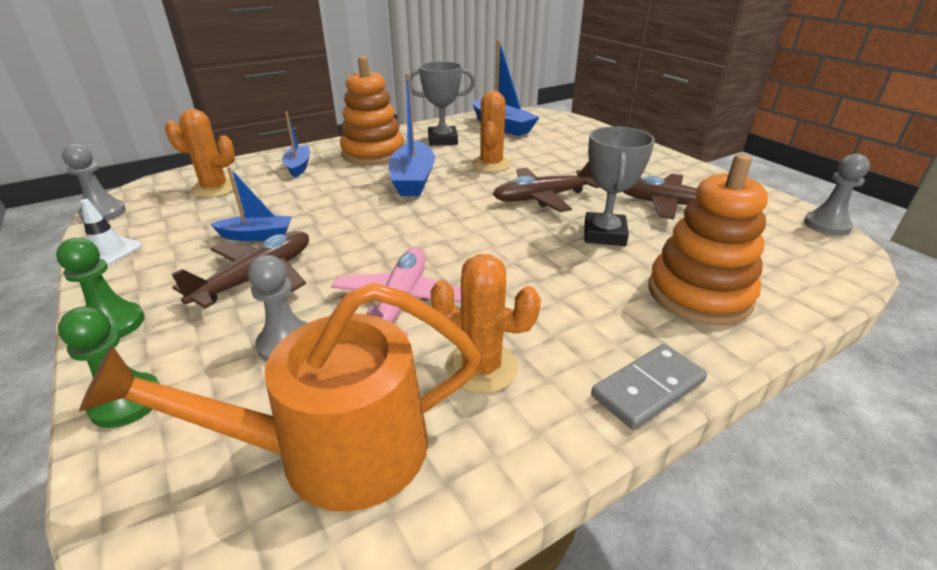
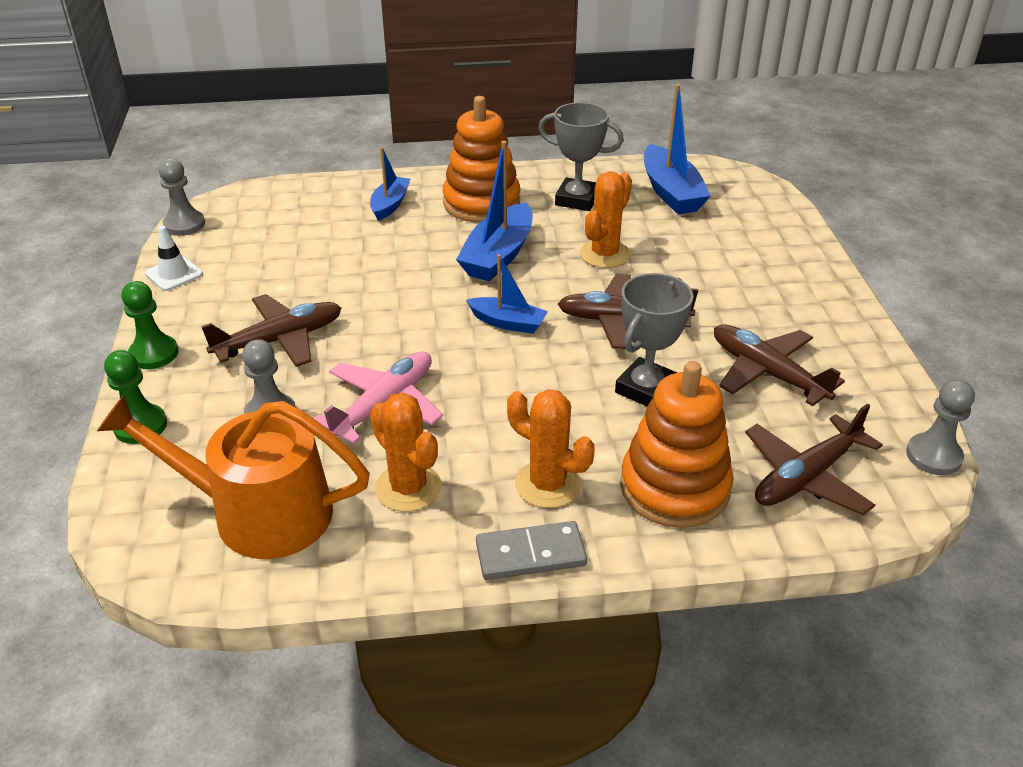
camera: 25 degrees right, 5 degrees up
orange cactus [165,109,237,198] -> orange cactus moved to [507,389,595,508]
blue boat [210,167,292,241] -> blue boat moved to [466,254,548,334]
none -> brown plane [745,404,883,515]

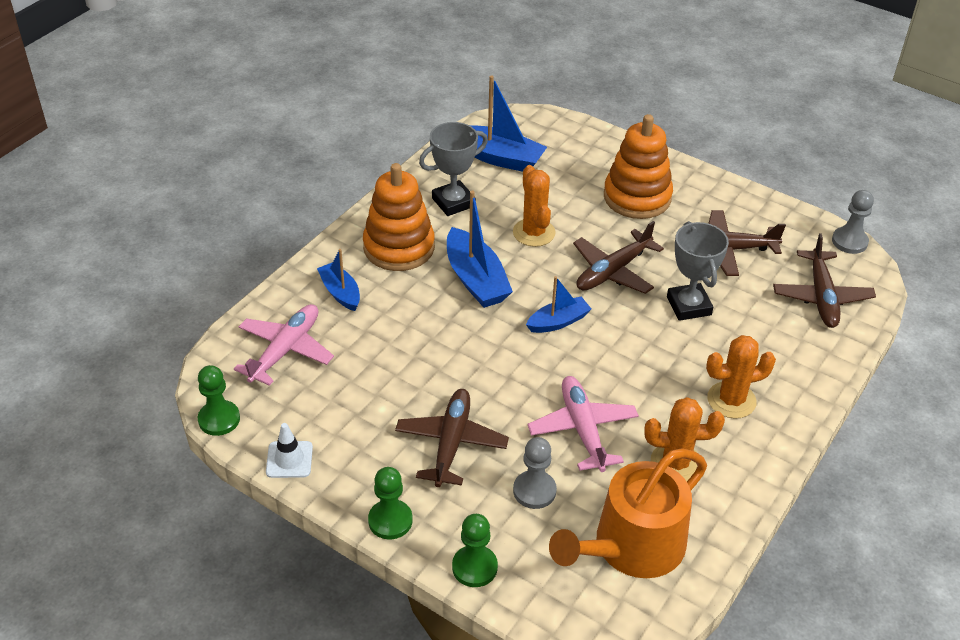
camera: 50 degrees left, 5 degrees up
grey pawn [159,158,205,236] -> green pawn [198,365,240,436]
grey domino [476,521,587,580] -> none
orange stacking toy [620,361,733,528] -> orange stacking toy moved to [604,114,673,219]
none -> pink plane [234,304,334,386]

